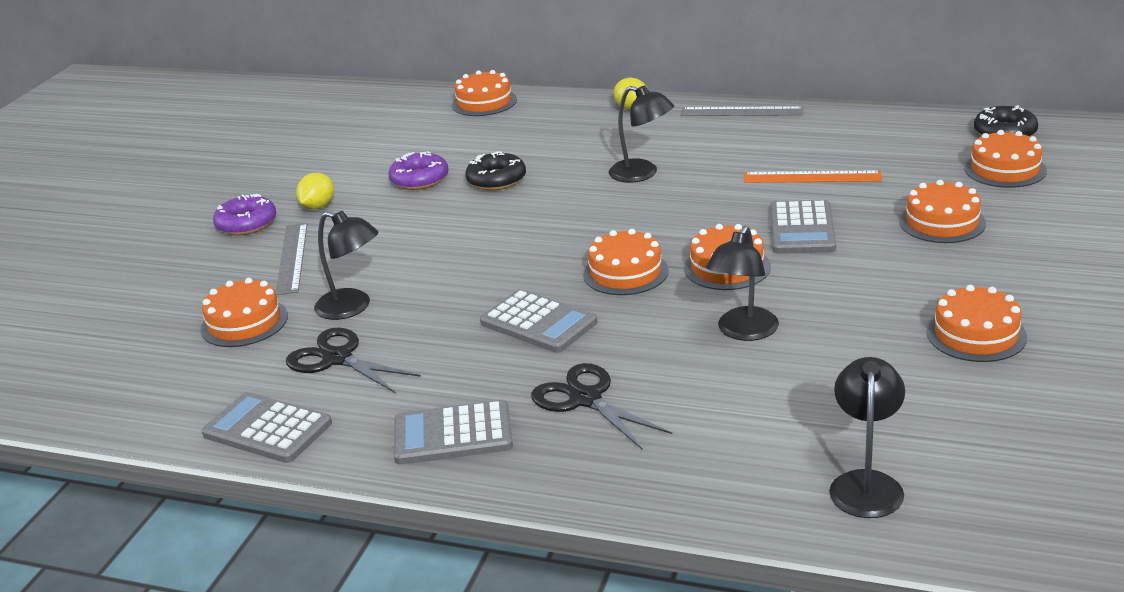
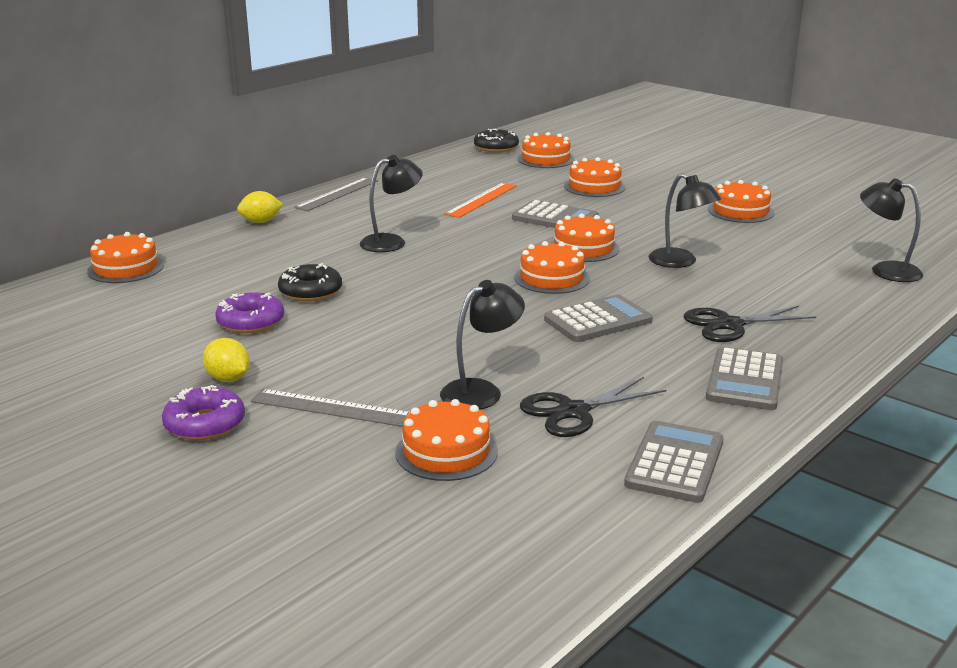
camera: 70 degrees left, 5 degrees down
grey calculator [202,392,332,463] -> grey calculator turned 150 degrees clockwise [624,421,724,503]

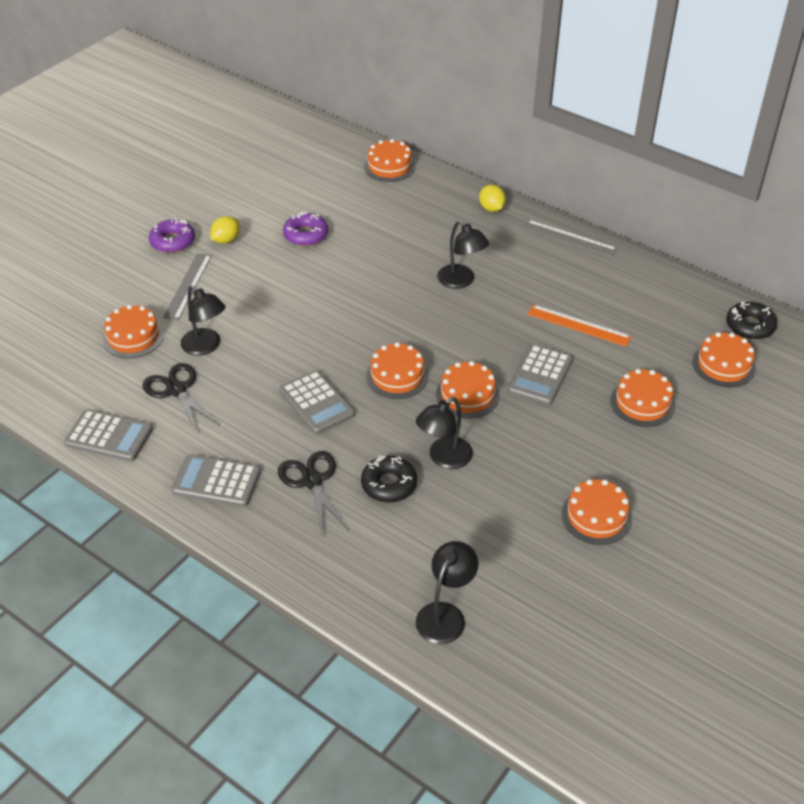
camera: 85 degrees right, 20 degrees up
black donut [278,263,342,302] -> black donut moved to [361,456,417,503]

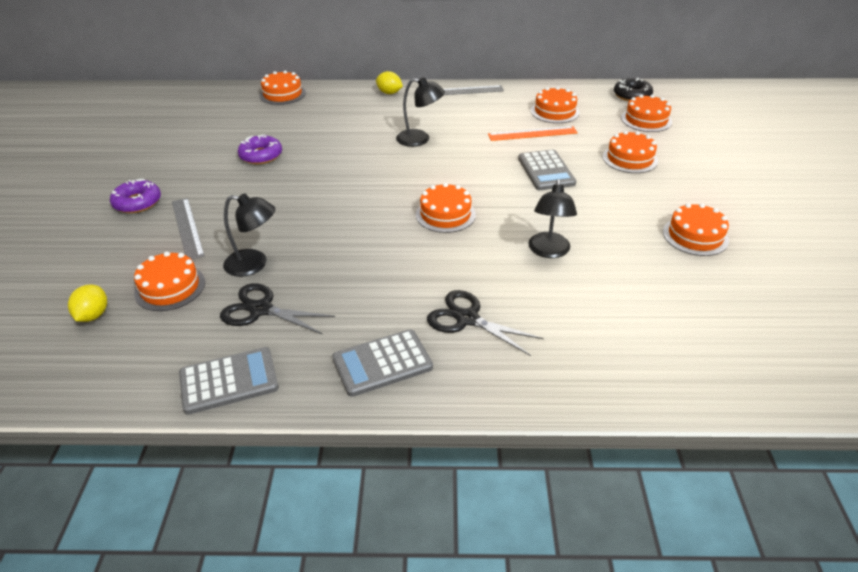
camera: 35 degrees left, 5 degrees down
yellow lemon [210,216,240,244] -> yellow lemon moved to [68,284,107,322]
grey calculator [279,370,355,434] -> none
black donut [361,456,417,503] -> none
black lamp [416,541,479,644] -> none
orange cake [436,361,500,418] -> orange cake moved to [531,87,580,123]

